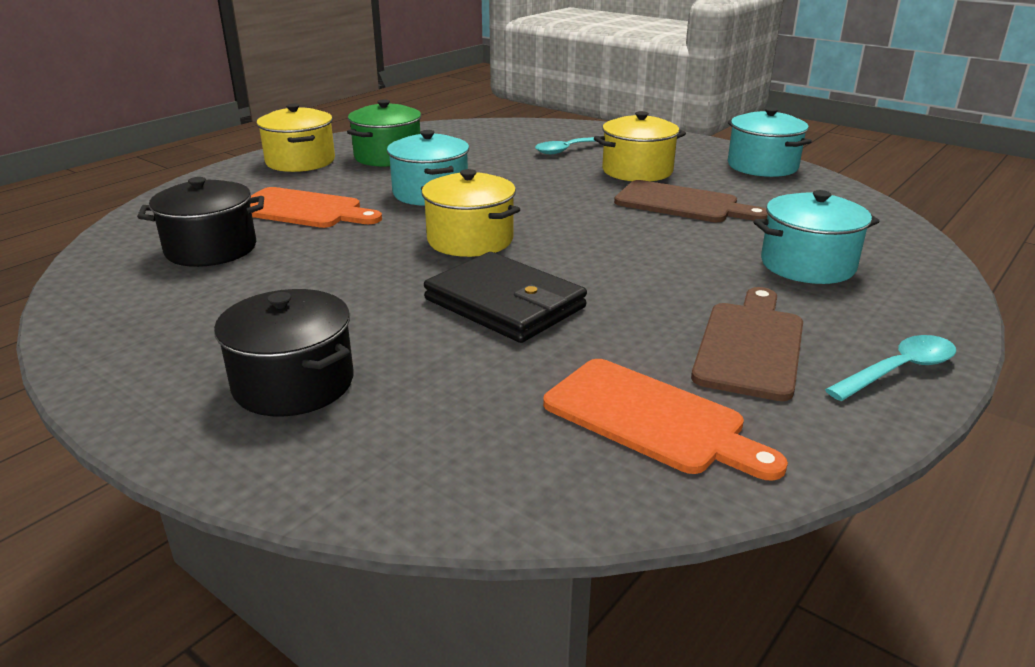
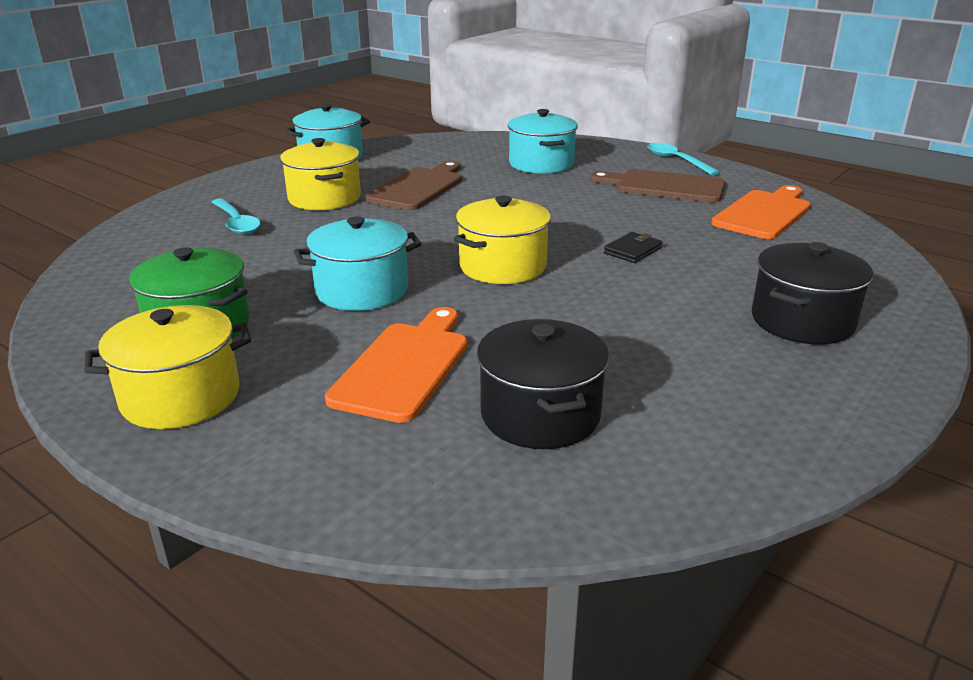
camera: 90 degrees left, 0 degrees up
black wallet [424,252,587,343] -> black wallet [604,232,662,263], size x0.45

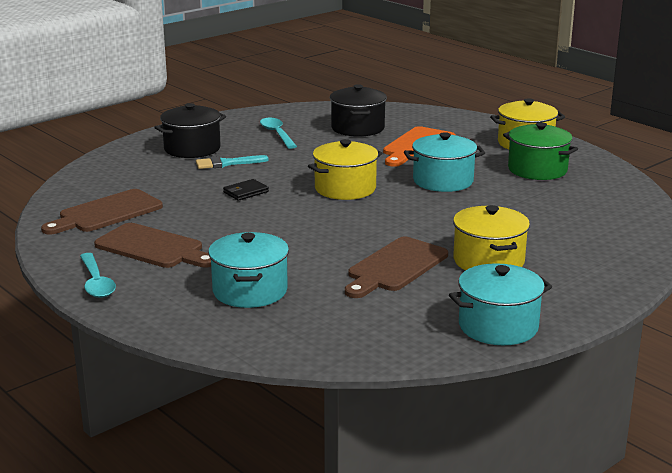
camera: 170 degrees left, 5 degrees down
turquoise spoon [212,198,261,234] -> turquoise spoon moved to [260,118,297,149]
orange cutting board [711,185,811,239] -> brown cutting board [41,189,163,235]
none -> turquoise brush [196,155,268,169]

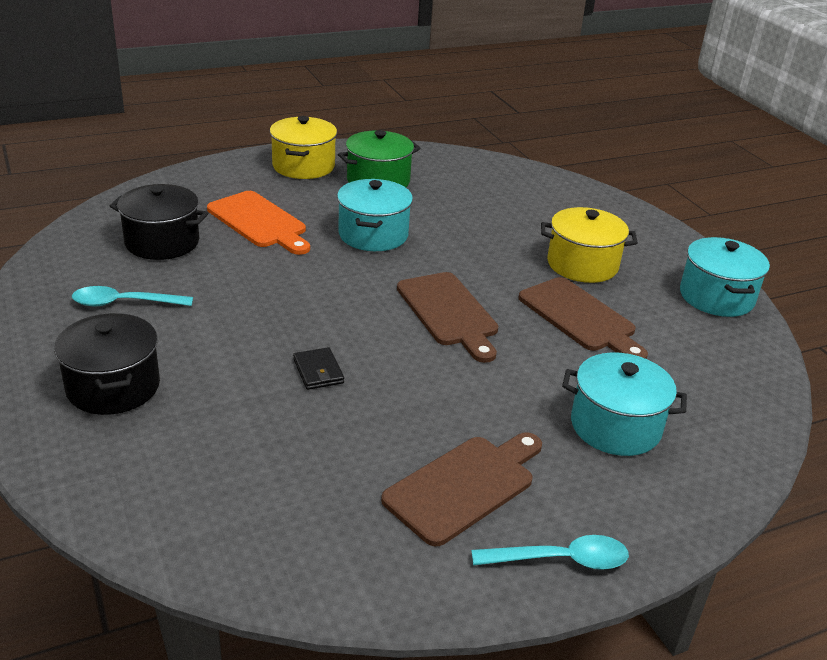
camera: 75 degrees left, 10 degrees up
brown cutting board [41,189,163,235] -> brown cutting board moved to [397,272,498,363]
turquoise brush [196,155,268,169] -> none
yellow pot [308,139,382,200] -> none

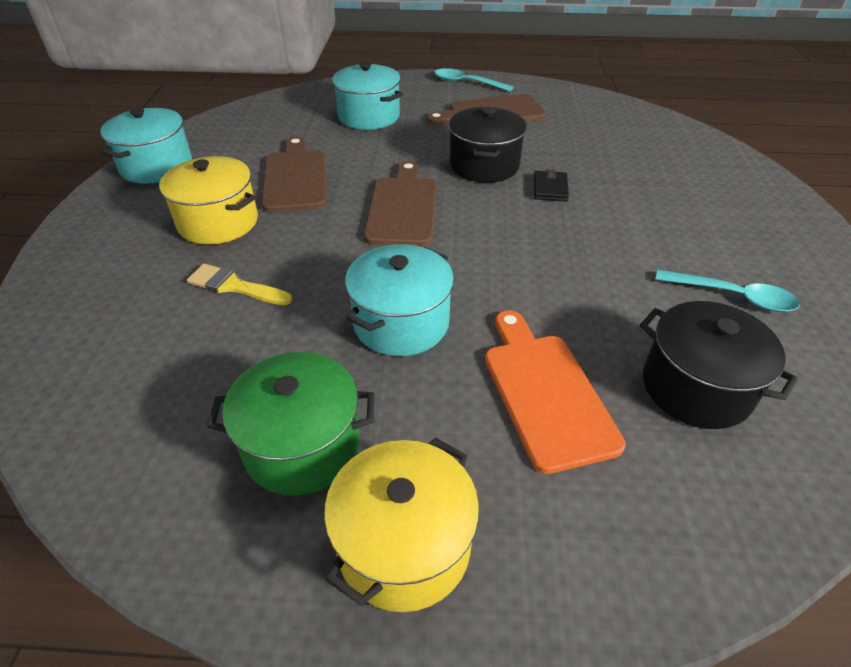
camera: 150 degrees left, 10 degrees up
black pot [54,313,160,415] -> black pot moved to [449,107,527,183]
none -> yellow brush [187,264,293,305]

